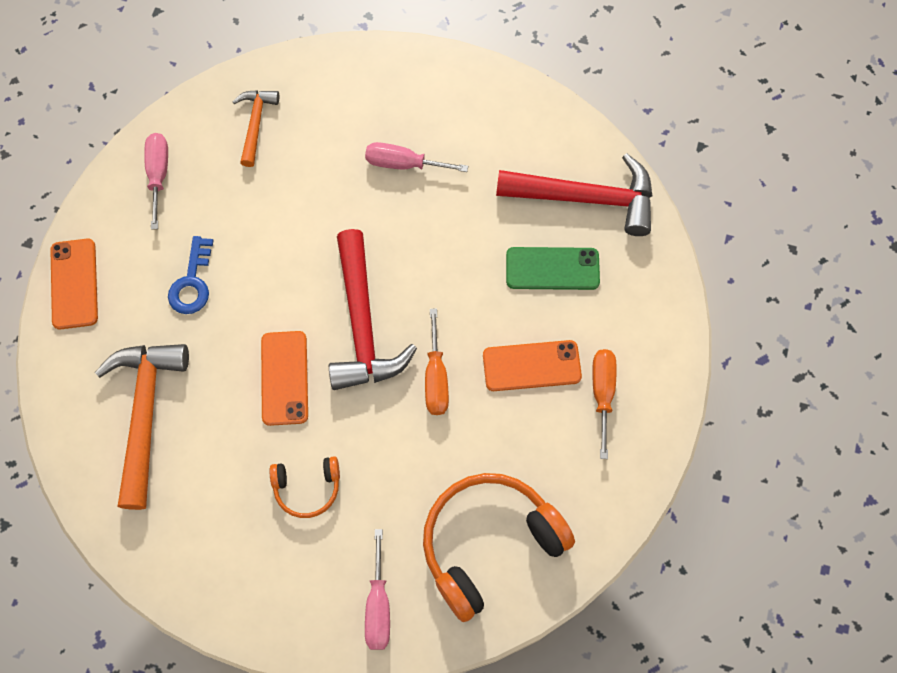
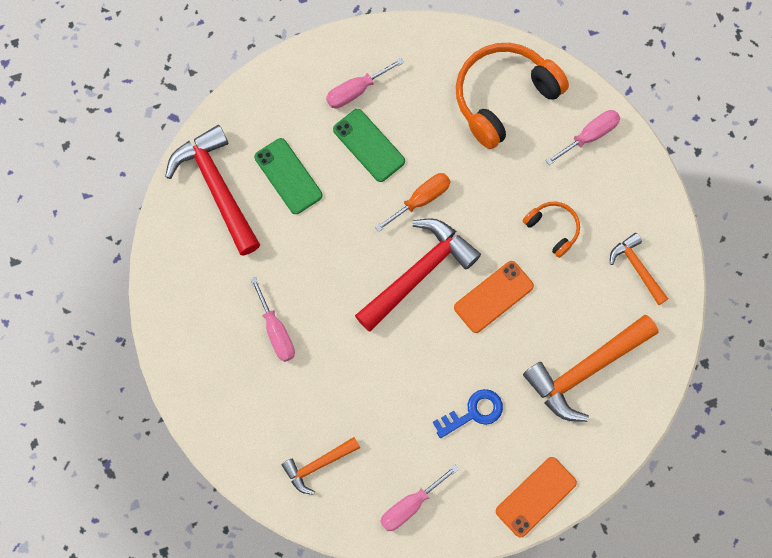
camera: 125 degrees left, 5 degrees up
orange headphones [423,473,575,622] -> orange headphones turned 120 degrees clockwise [456,43,569,149]
orange phone [483,340,582,391] -> green phone [333,109,405,182]
orange screwdriver [592,349,616,459] -> pink screwdriver [326,58,404,108]
none -> orange hammer [610,233,668,305]

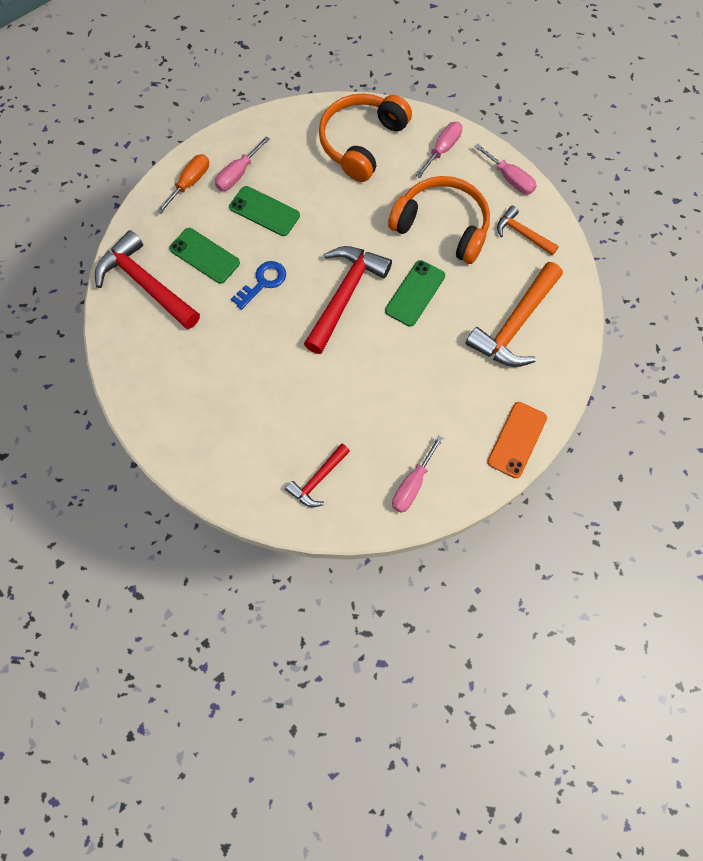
camera: 20 degrees left, 5 degrees down
pink screwdriver [250,277,295,362] -> pink screwdriver moved to [474,144,537,194]
orange hammer [282,437,360,495] -> red hammer [285,444,350,507]
orange screwdriver [375,173,451,232] -> orange screwdriver moved to [157,154,209,213]
blue key [432,389,503,438] -> blue key moved to [231,261,286,310]
orange phone [454,261,534,333] -> green phone [385,260,445,327]
orange headphones [523,201,580,258] -> orange headphones [388,176,490,264], size x2.00

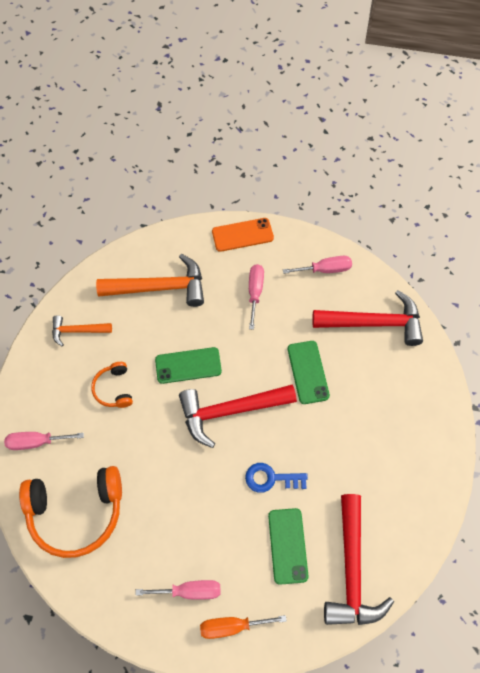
camera: 130 degrees left, 5 degrees down
green phone [229,186,300,236] -> green phone moved to [288,341,330,404]
red hammer [285,444,350,507] -> red hammer [312,290,423,346], size x1.81
orange headphones [388,176,490,264] -> orange headphones [91,362,133,408], size x0.50
pink screwdriver [474,144,537,194] -> pink screwdriver moved to [249,264,264,330]
orange hammer [497,206,559,256] -> orange hammer turned 90 degrees clockwise [52,315,112,346]

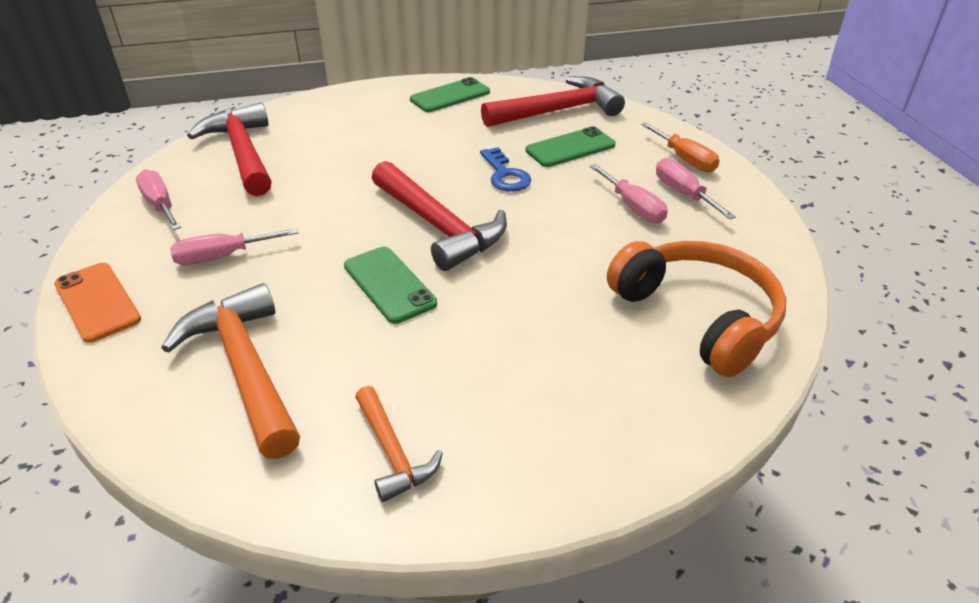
camera: 115 degrees left, 25 degrees down
pink screwdriver [4,432,84,450] -> pink screwdriver moved to [590,164,668,223]
orange headphones [91,362,133,408] -> none
green phone [288,341,330,404] -> green phone moved to [410,77,490,112]

